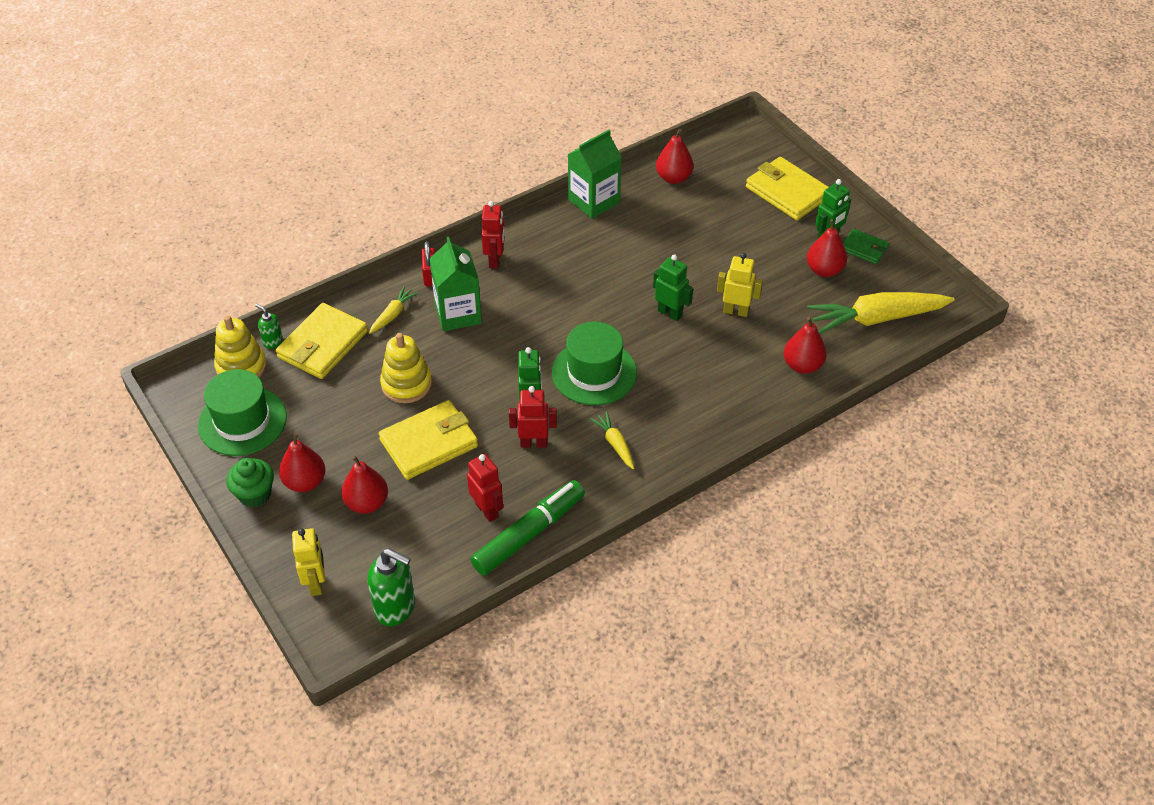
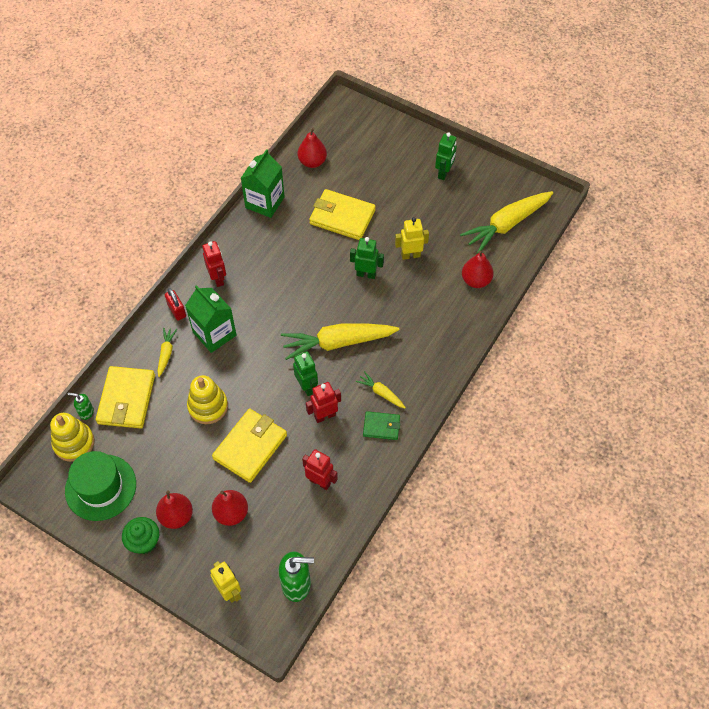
camera: 25 degrees left, 10 degrees up
green marker [470,480,585,576] -> none
green hat [552,322,637,405] -> yellow carrot [281,323,399,360]
yellow wallet [746,157,828,220] -> yellow wallet moved to [309,189,376,240]
red pear [807,219,847,277] -> none
green wallet [843,229,889,264] -> green wallet moved to [363,411,400,440]

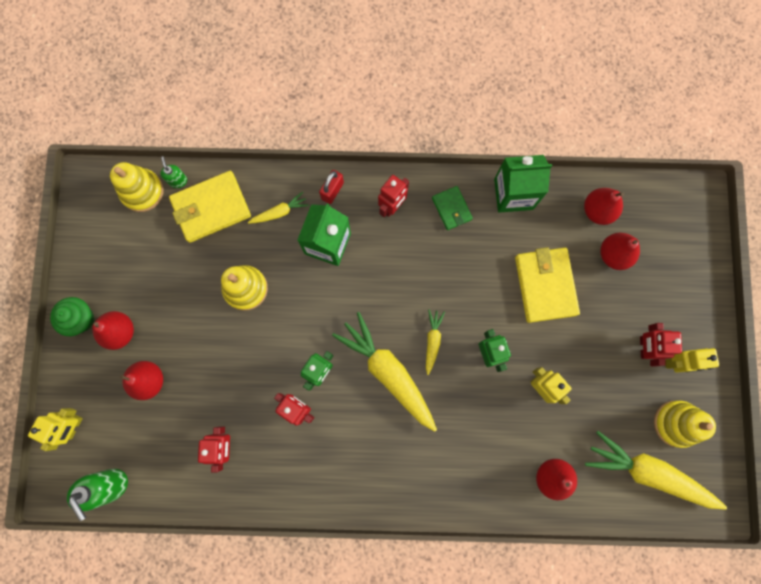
camera: 60 degrees right, 20 degrees up
green hat [65,451,136,521] -> none
yellow wallet [212,409,287,483] -> none
yellow carrot [356,371,406,408] -> yellow carrot moved to [426,310,445,375]
green wallet [363,411,400,440] -> green wallet moved to [432,186,473,230]
green robot [435,133,457,180] -> yellow robot [665,348,719,373]
none -> red pear [600,233,640,270]
none -> red robot [640,323,682,367]
none -> yellow stacking toy [654,400,716,448]

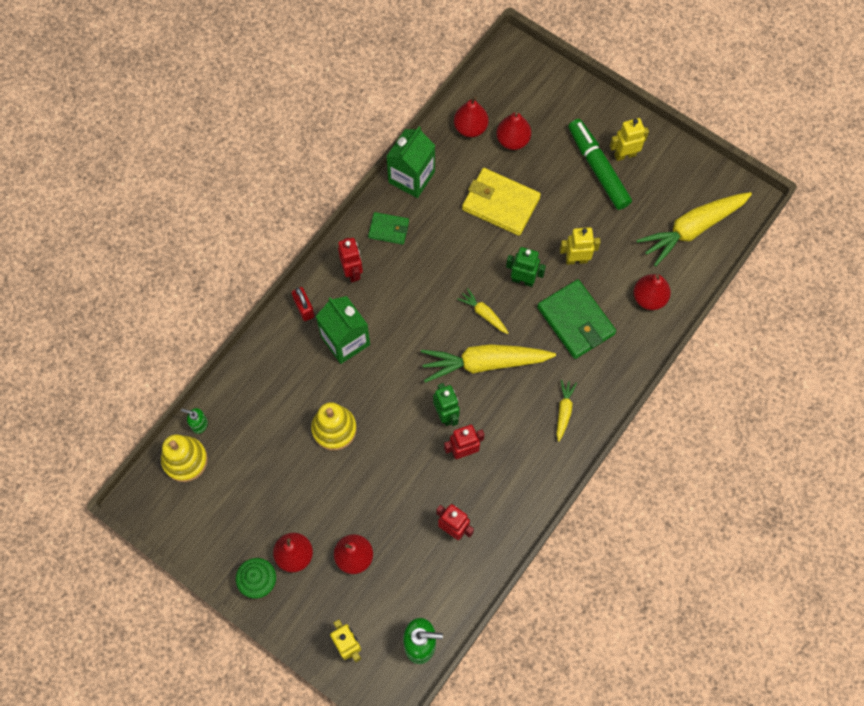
camera: 55 degrees left, 10 degrees down
yellow wallet [169,171,251,243] -> none
yellow carrot [248,192,309,224] -> yellow carrot moved to [557,380,577,442]
red robot [640,323,682,367] -> green marker [568,119,632,210]
yellow stacking toy [654,400,716,448] -> none
yellow robot [665,348,719,373] -> yellow robot turned 135 degrees counterclockwise [610,118,649,161]
none -> green wallet [537,279,616,359]

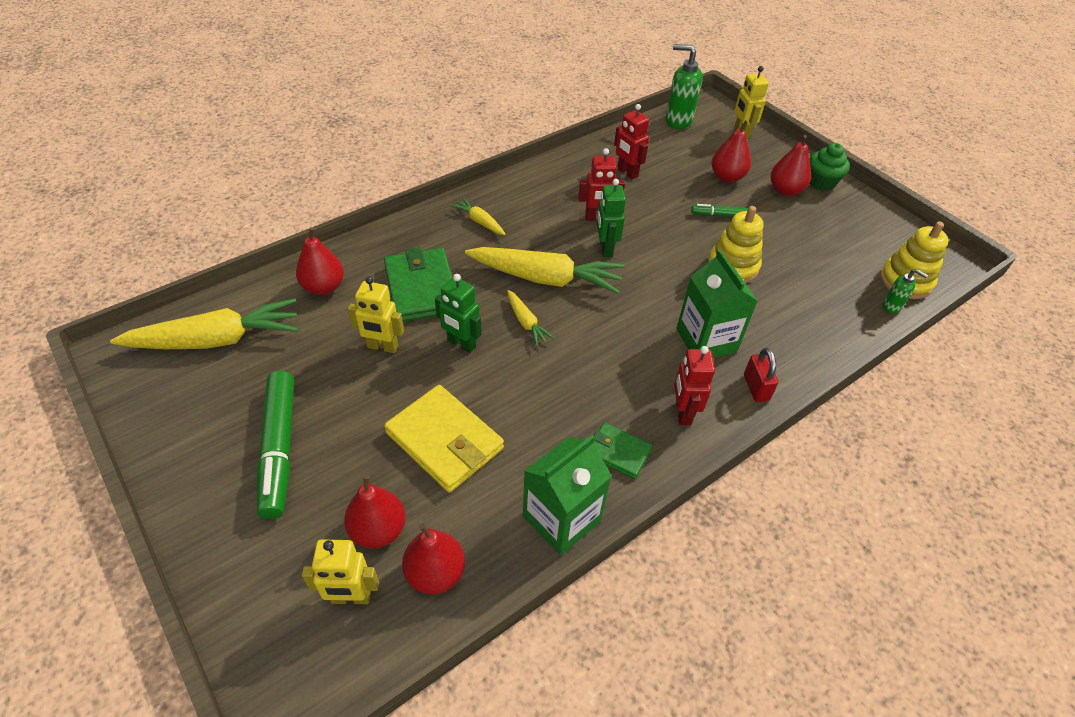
camera: 165 degrees left, 20 degrees down
yellow carrot [557,380,577,442] -> yellow carrot turned 105 degrees clockwise [450,197,506,235]
yellow robot [610,118,649,161] -> yellow robot moved to [302,539,379,604]
none -> green marker [691,204,748,217]

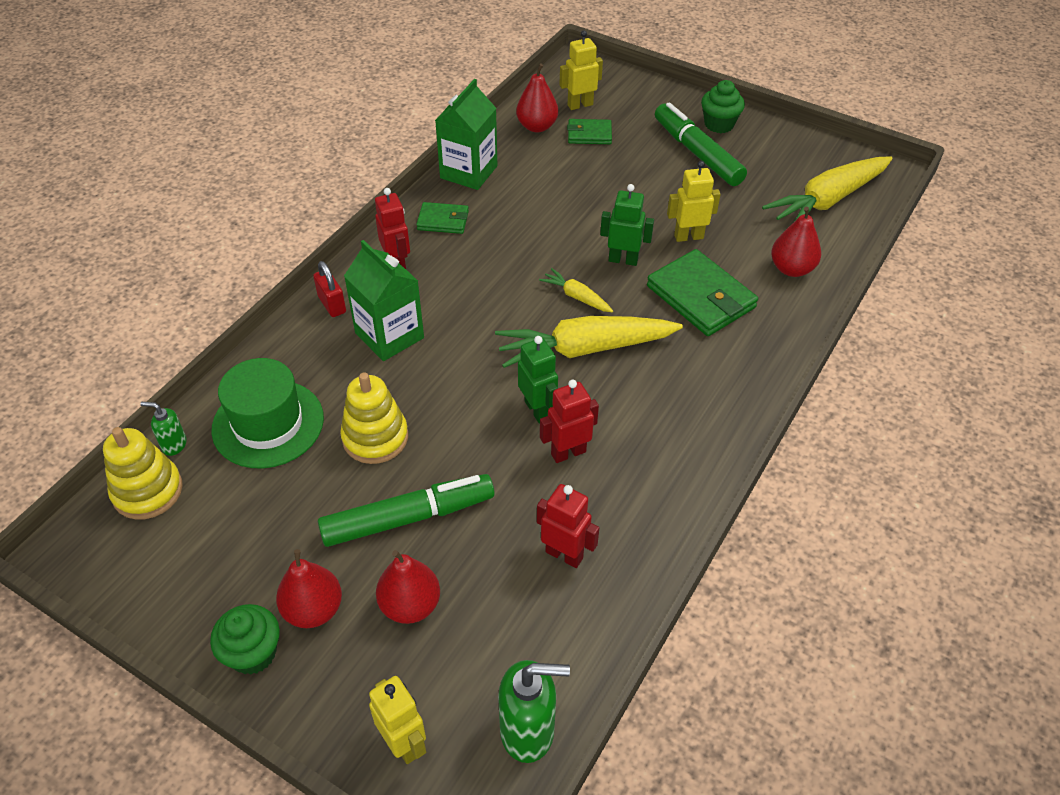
camera: 160 degrees right, 0 degrees up
red pear [344,475,406,549] -> green wallet [567,119,612,144]
yellow wallet [384,385,504,493] -> none
yellow carrot [450,197,506,235] -> none
green marker [691,204,748,217] -> green marker [318,474,495,547], size x2.10
none -> green hat [211,358,324,468]
none -> green cupcake [701,80,745,133]

